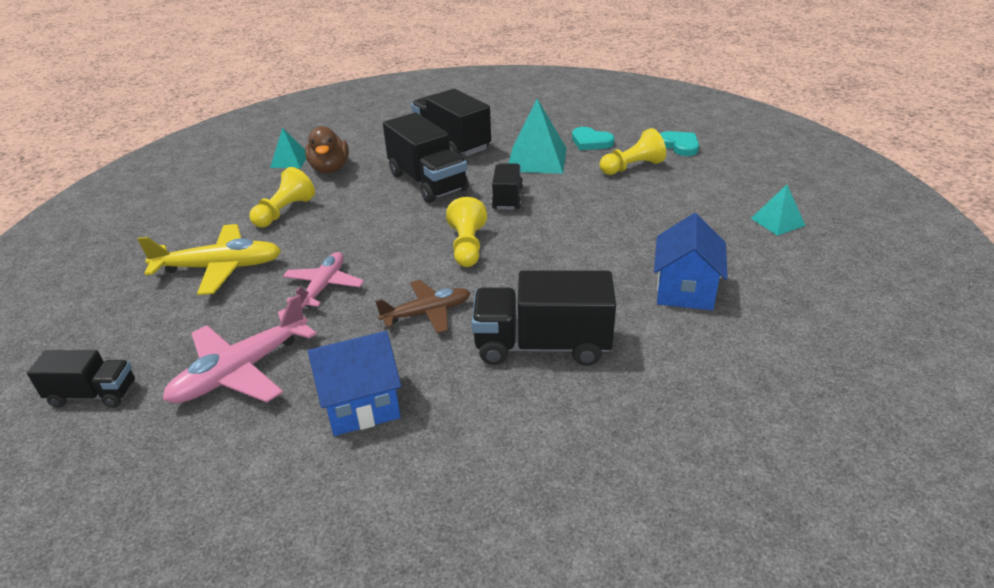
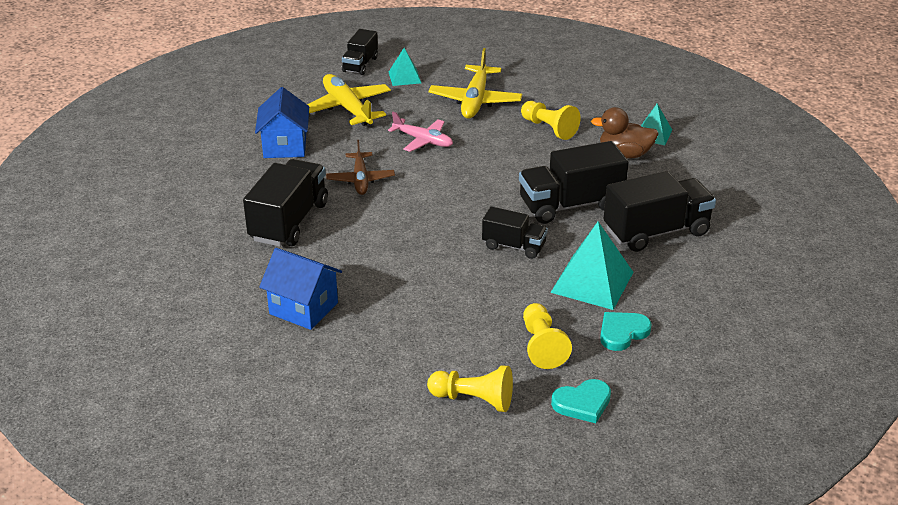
camera: 105 degrees right, 0 degrees up
pink plane [163,294,317,403] -> yellow plane [307,74,391,126]
yellow pawn [446,197,487,267] -> yellow pawn moved to [427,365,513,412]
turquoise pyramid [751,184,806,236] -> turquoise pyramid moved to [389,48,421,86]

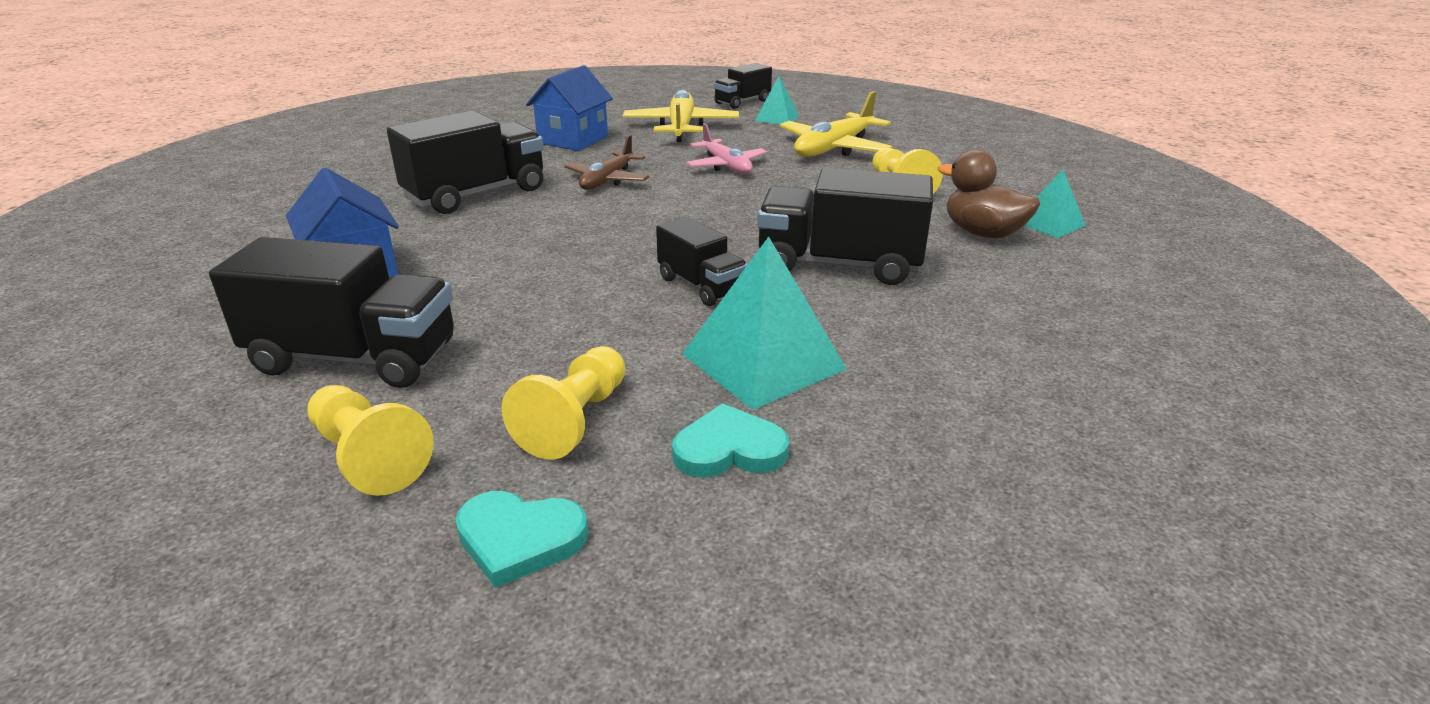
camera: 30 degrees right, 5 degrees down
black truck [604,171,716,252] -> black truck moved to [209,237,454,388]

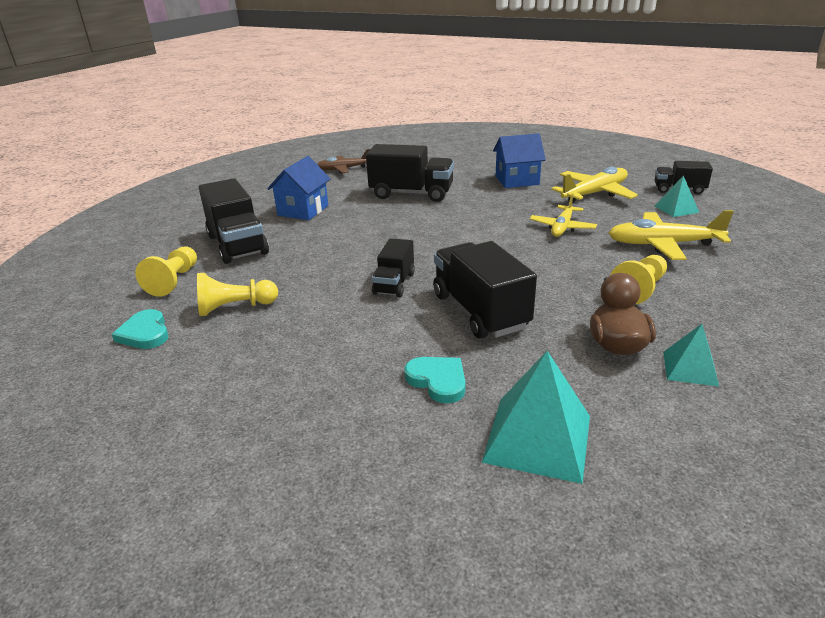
camera: 55 degrees right, 0 degrees up
brown plane [565,135,649,190] -> brown plane moved to [317,149,370,173]
turquoise heart [672,403,789,478] -> turquoise heart moved to [404,357,466,404]
turquoise pyramid [682,236,847,410] -> turquoise pyramid moved to [482,351,590,484]
pink plane [686,123,767,174] -> yellow plane [530,193,597,237]

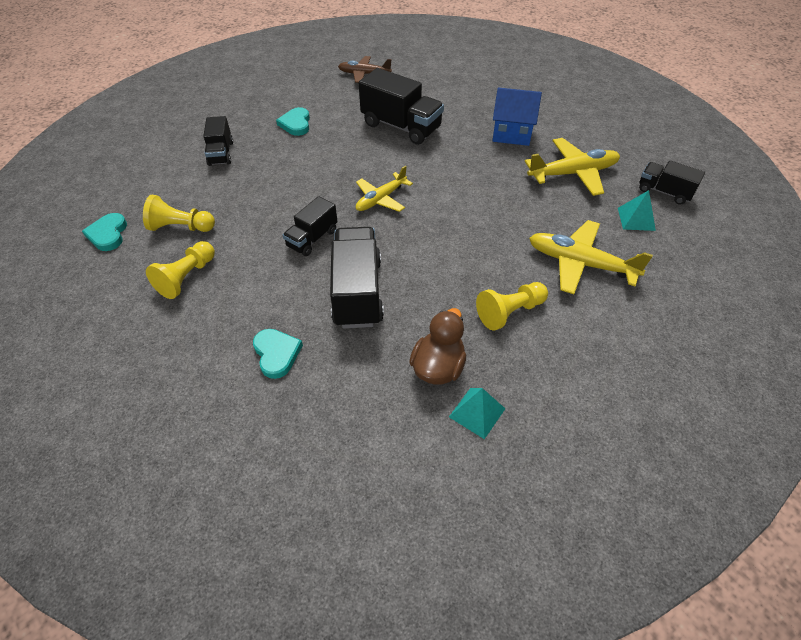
camera: 20 degrees right, 20 degrees up
yellow pawn [136,247,197,297] -> yellow pawn moved to [146,241,215,299]
black truck [198,178,269,264] -> black truck [203,116,233,166], size x0.58
blue house [267,156,331,220] -> turquoise heart [276,107,310,136]
turquoise pyramid [482,351,590,484] -> none
yellow plane [530,193,597,237] -> yellow plane moved to [356,166,413,212]

